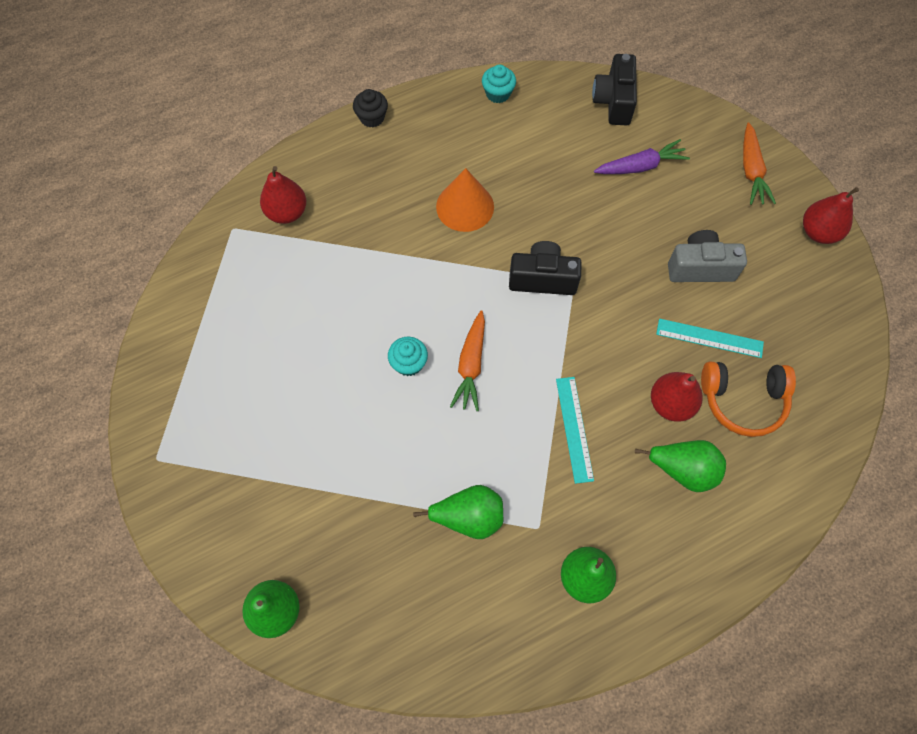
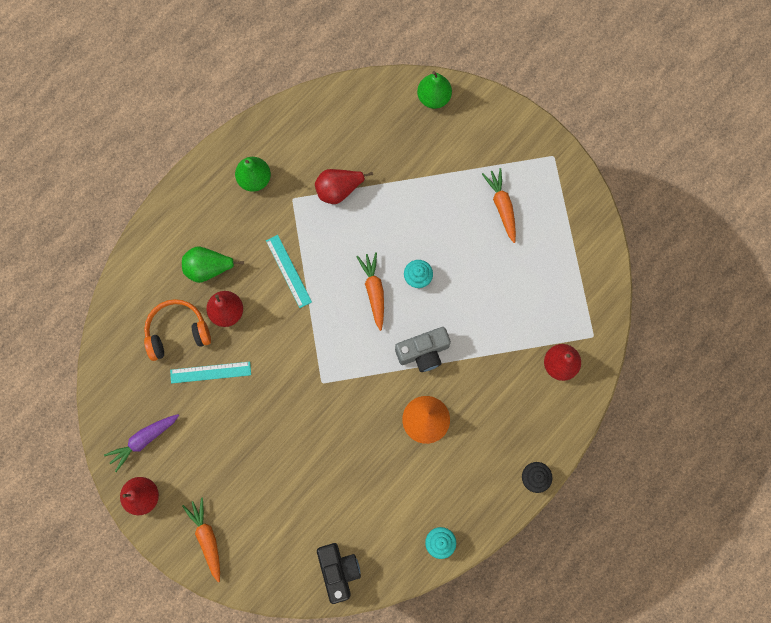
camera: 160 degrees right, 10 degrees up
green pear [413,485,503,539] -> red pear [315,169,373,204]
black camera [509,241,582,295] -> none
purple carrot [594,139,690,174] -> purple carrot moved to [104,414,179,472]
grey camera [668,230,747,282] -> grey camera moved to [395,327,451,372]
none -> orange carrot [482,168,516,243]

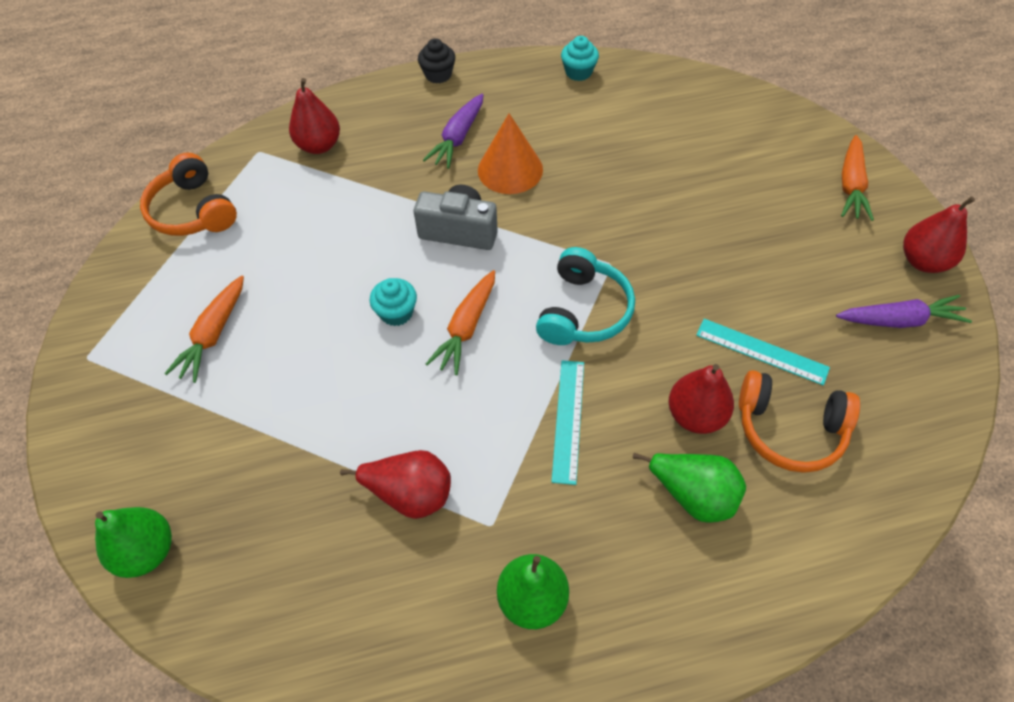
camera: 145 degrees left, 20 degrees down
black camera [317,543,361,604] -> none
none -> orange headphones [140,153,237,236]
none -> purple carrot [423,94,484,169]
none -> turquoise headphones [536,247,635,345]

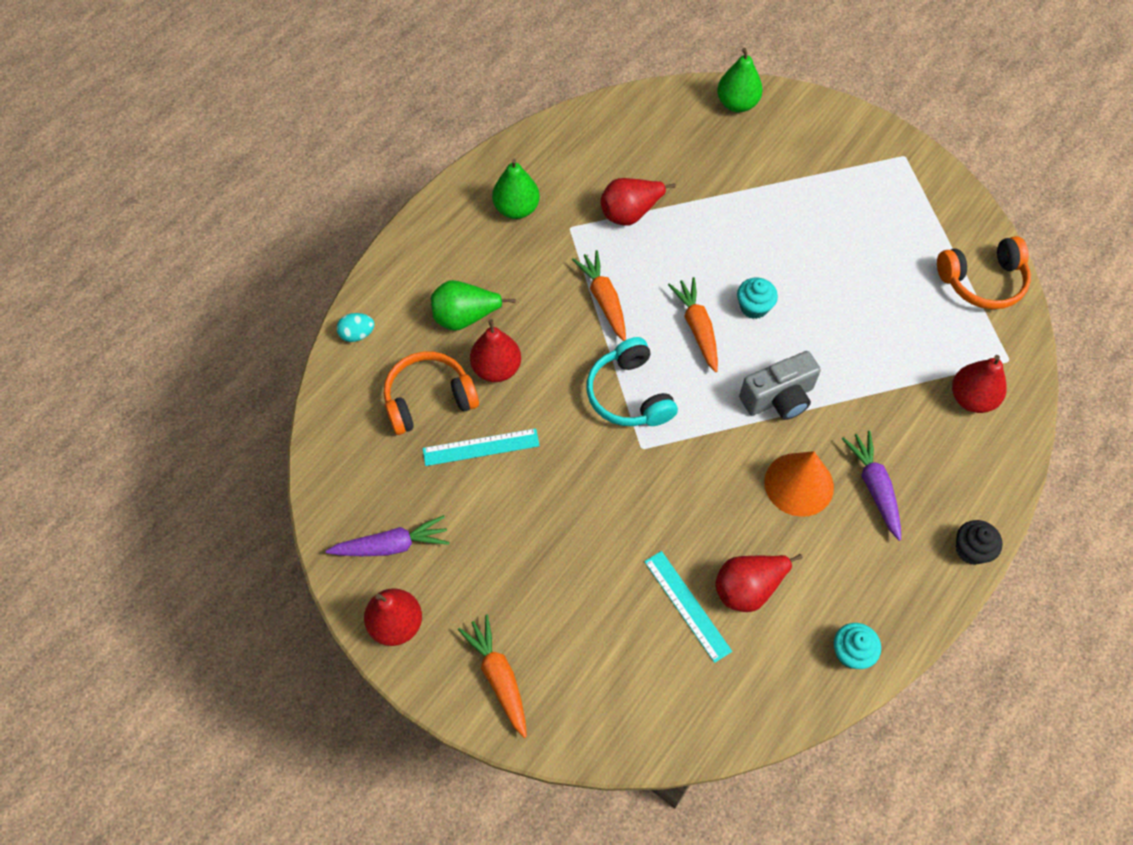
camera: 140 degrees right, 5 degrees up
orange headphones [140,153,237,236] -> orange headphones turned 150 degrees clockwise [937,236,1031,309]
orange carrot [164,276,244,383] -> orange carrot moved to [572,250,626,341]
turquoise ruler [551,360,584,485] -> turquoise ruler moved to [644,551,732,663]
purple carrot [836,295,972,328] -> purple carrot turned 150 degrees counterclockwise [326,515,449,556]
none -> turquoise egg [336,313,375,342]
none -> red pear [715,554,802,612]

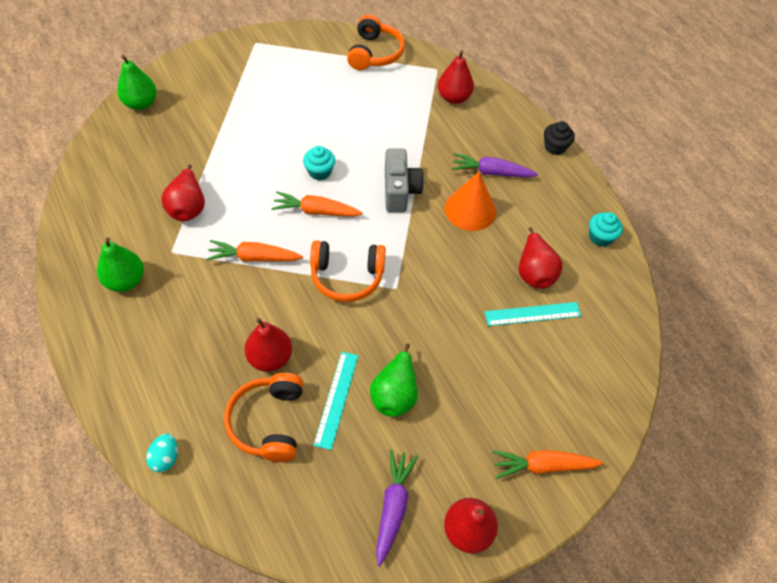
camera: 70 degrees left, 5 degrees down
green pear [431,280,516,331] -> green pear moved to [370,343,418,417]
turquoise headphones [586,337,678,426] -> orange headphones [310,240,386,302]

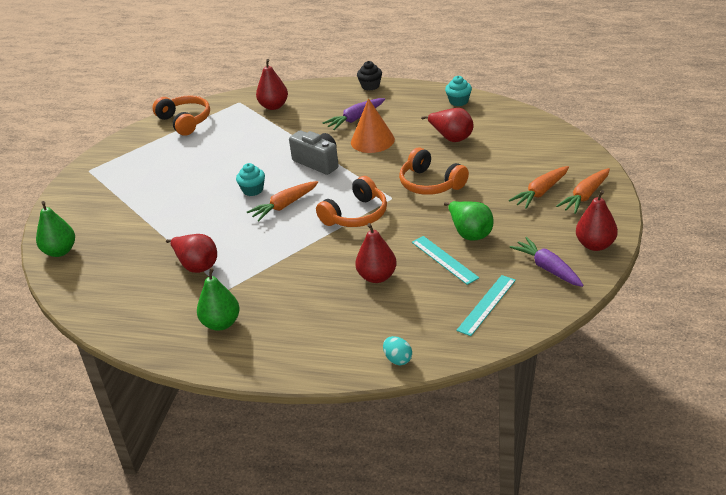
camera: 40 degrees left, 20 degrees down
orange carrot [206,240,303,262] -> orange carrot moved to [509,166,569,209]
orange headphones [224,373,303,462] -> orange headphones moved to [399,147,469,195]
turquoise ruler [485,302,581,326] -> turquoise ruler moved to [456,275,516,336]

